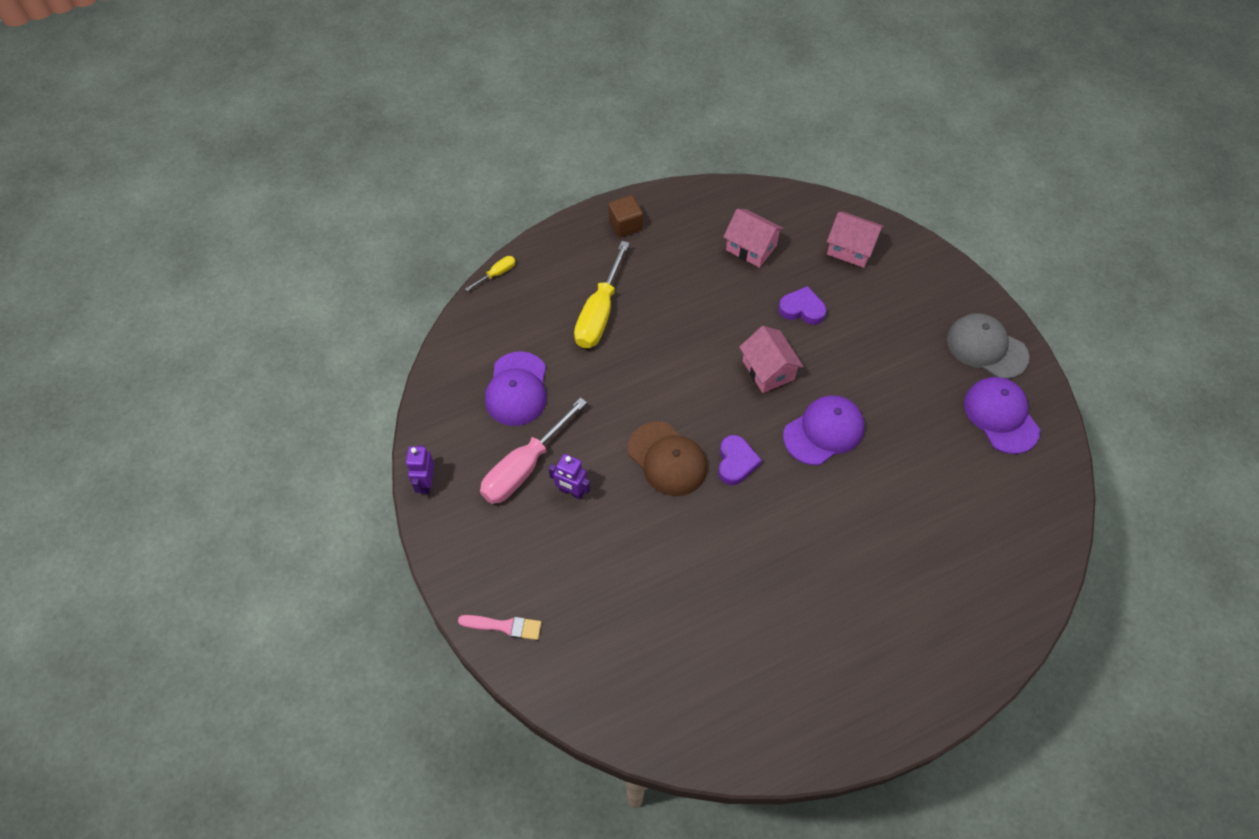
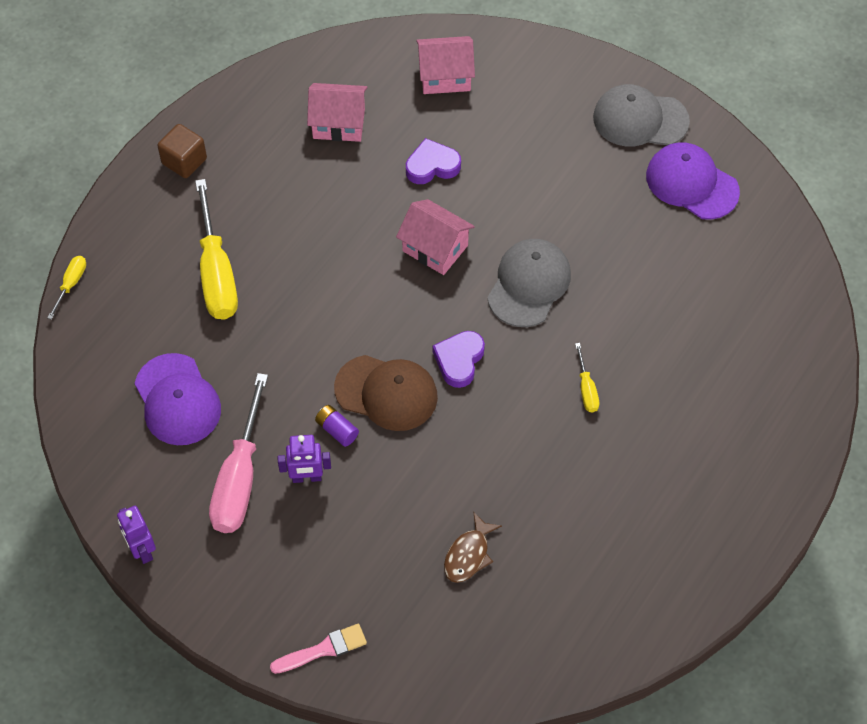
camera: 30 degrees left, 0 degrees up
purple heart [718,435,762,485] -> purple heart turned 135 degrees counterclockwise [433,331,485,388]
purple cap [783,395,865,465] -> grey cap [487,239,571,327]
none -> purple battery [315,405,359,447]
none -> brown fish [444,512,502,583]
none -> yellow screwdriver [575,343,599,412]

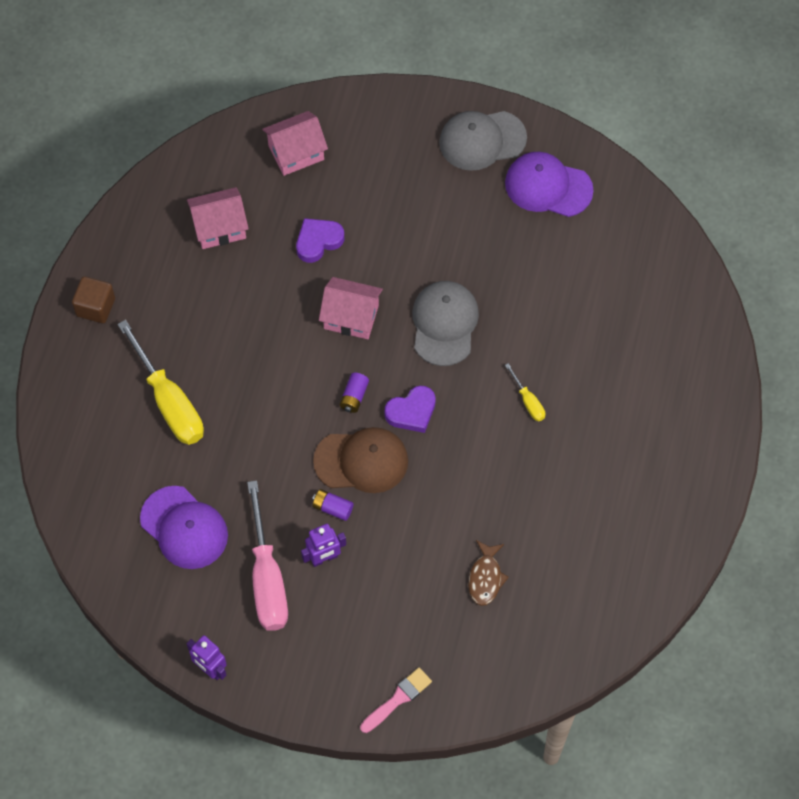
camera: 20 degrees left, 5 degrees up
yellow screwdriver [47,256,86,319] -> none
purple heart [433,331,485,388] -> purple heart turned 120 degrees counterclockwise [385,386,436,433]
none -> purple battery [340,373,369,413]

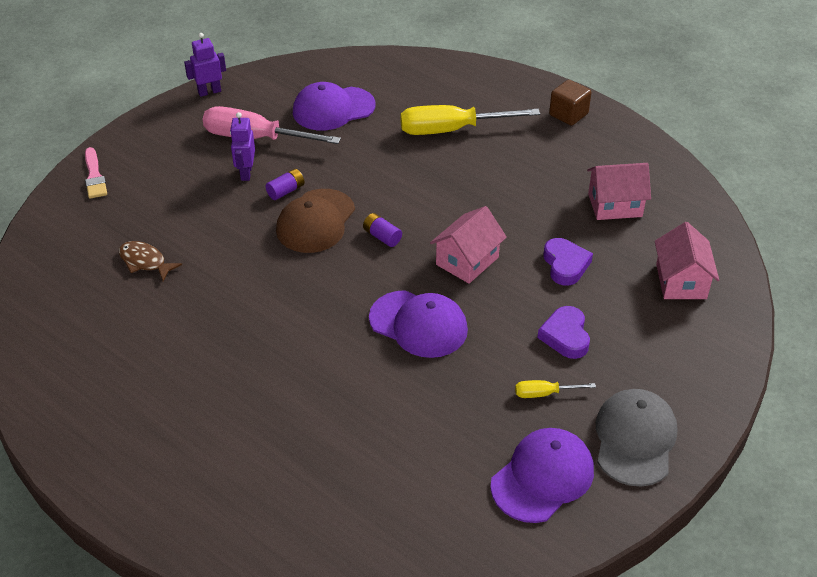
camera: 115 degrees right, 20 degrees down
pink house [187,187,249,249] -> pink house turned 75 degrees clockwise [587,163,651,220]
purple heart [385,386,436,433] -> purple heart moved to [537,306,590,359]
grey cap [412,281,479,366] -> purple cap [369,290,468,358]
yellow screwdriver [505,363,545,421] -> yellow screwdriver moved to [515,380,596,398]

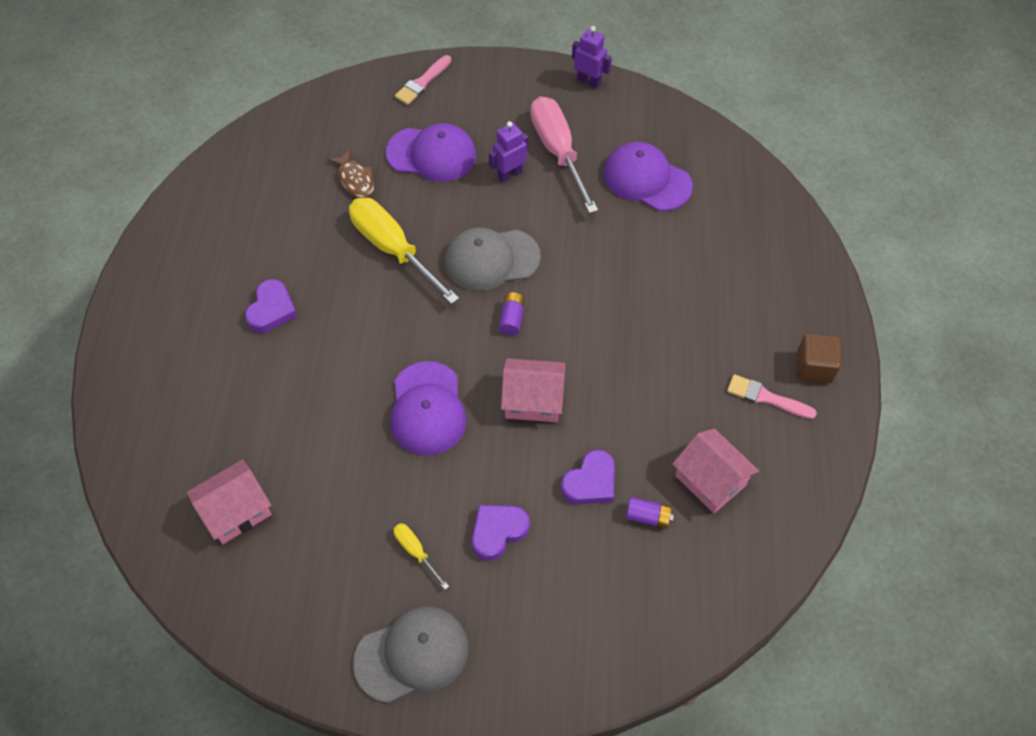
camera: 55 degrees right, 15 degrees up
brown fish [119,241,182,281] -> brown fish turned 150 degrees clockwise [327,148,374,198]
purple battery [265,169,305,200] -> purple battery moved to [626,497,674,528]
brown cap [276,189,355,253] -> grey cap [445,228,541,291]
yellow screwdriver [400,105,540,135] -> yellow screwdriver moved to [349,198,459,304]
purple cap [490,428,594,523] -> purple cap moved to [386,123,476,182]
pink house [655,222,719,299] -> pink house moved to [186,460,271,544]
none -> purple heart [245,279,297,333]
none -> pink brush [727,374,817,419]

